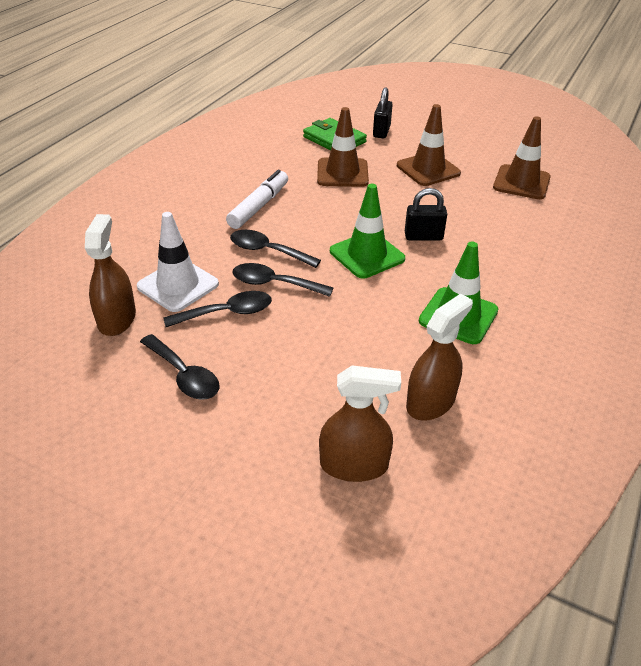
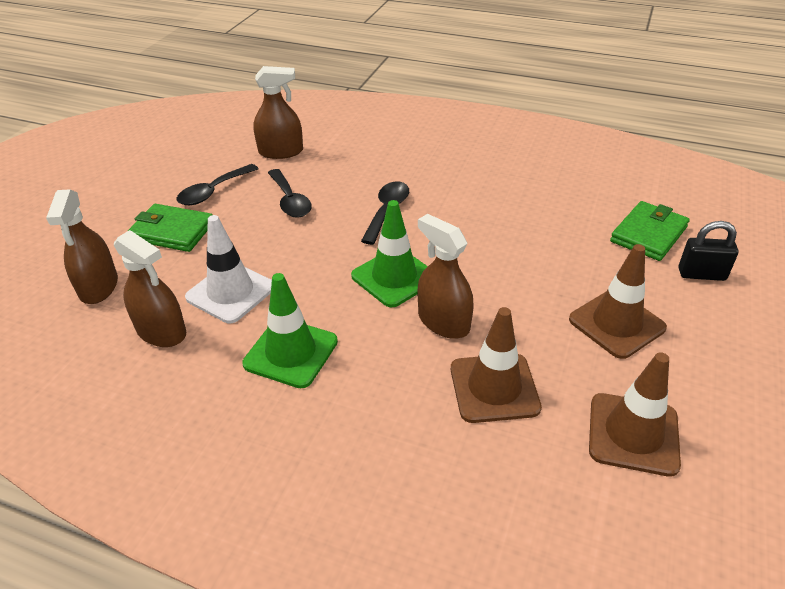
camera: 85 degrees right, 0 degrees up
white traffic cone [137,212,219,312] -> white traffic cone moved to [185,215,272,323]
white marker [226,170,288,229] -> none
black spoon [232,263,334,297] -> none
brown traffic cone [317,107,369,187] -> brown traffic cone moved to [451,307,542,423]
black padlock [405,188,447,241] -> brown spray bottle [418,214,474,339]
none -> green wallet [128,204,213,252]

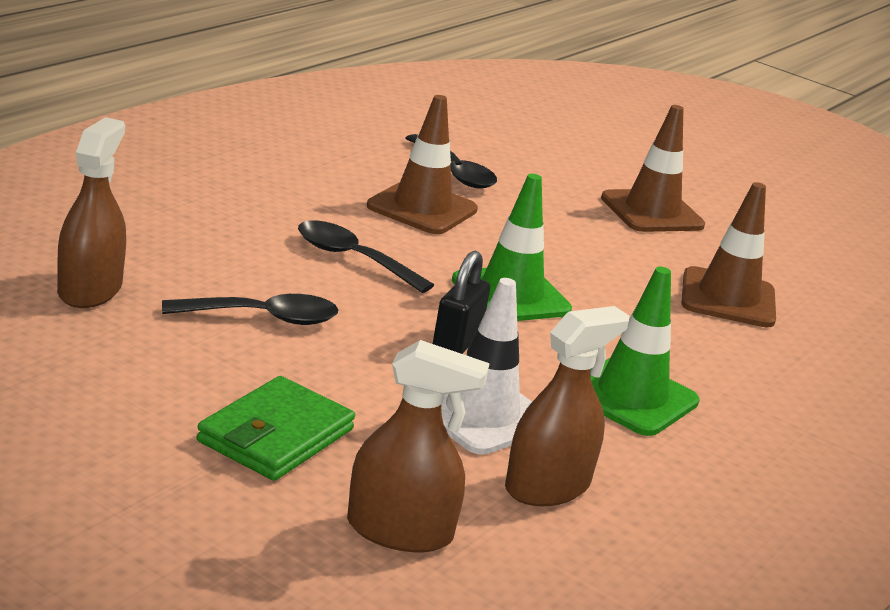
camera: 80 degrees left, 15 degrees down
black spoon [177,164,259,205] -> black spoon moved to [405,134,497,188]
brown spray bottle [418,214,474,339] -> none
brown traffic cone [589,352,681,477] -> brown traffic cone moved to [367,95,478,234]
green wallet [610,201,690,261] -> none
black padlock [679,221,738,281] -> black padlock moved to [433,251,490,354]

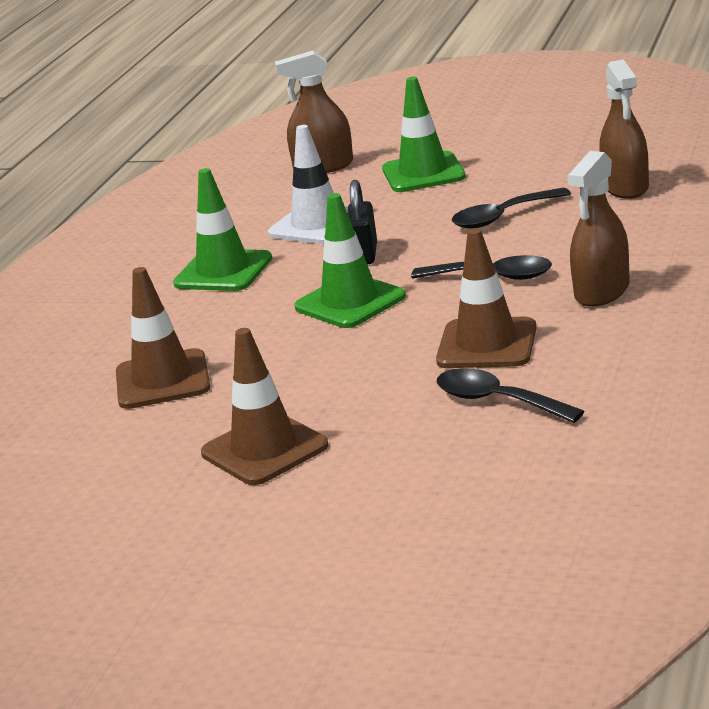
camera: 170 degrees right, 0 degrees up
green wallet [197,376,355,481] -> green traffic cone [382,77,466,192]
brown spray bottle [505,306,629,506] -> brown spray bottle moved to [567,151,630,307]

